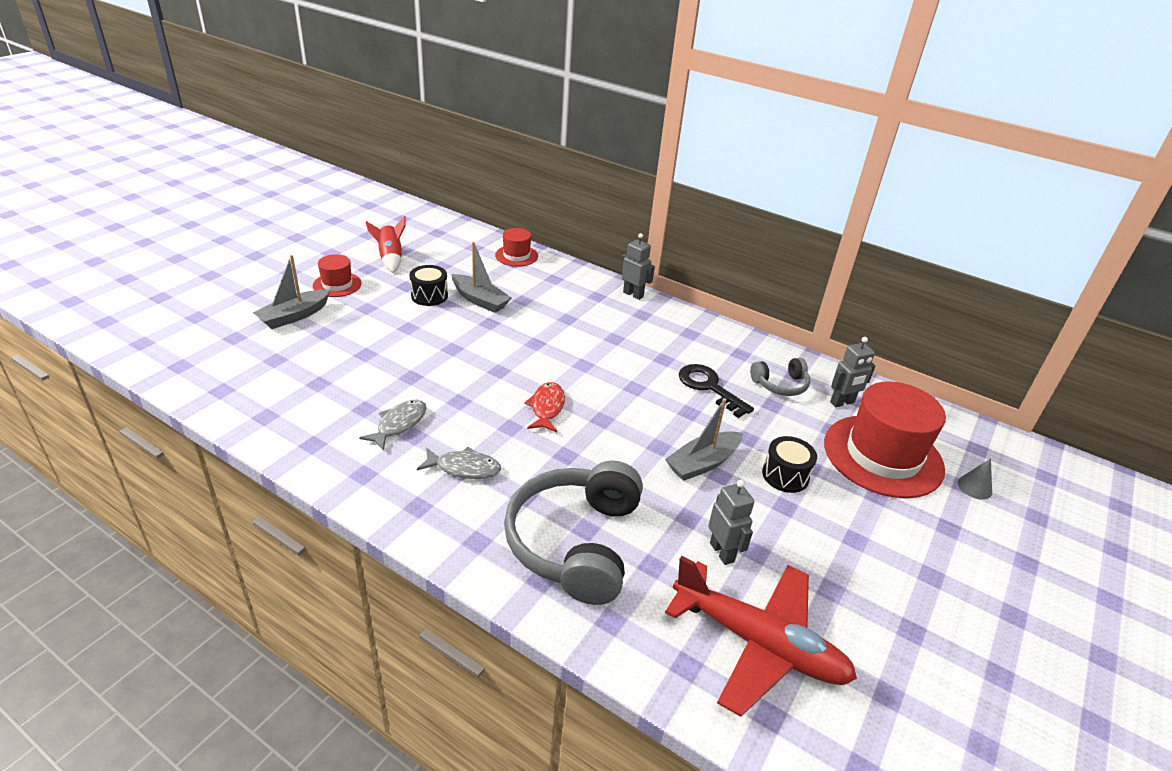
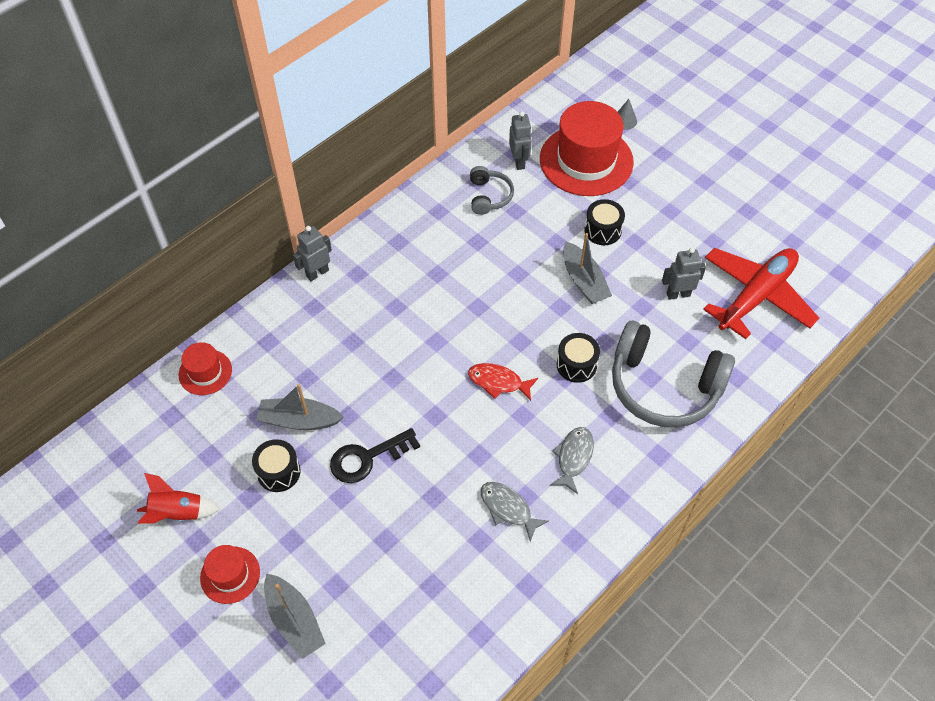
camera: 75 degrees left, 20 degrees up
grey boat [452,242,511,313] -> grey boat turned 135 degrees counterclockwise [256,384,343,430]
black key [679,364,754,418] -> black key moved to [330,428,420,483]
none -> black drum [557,333,600,383]

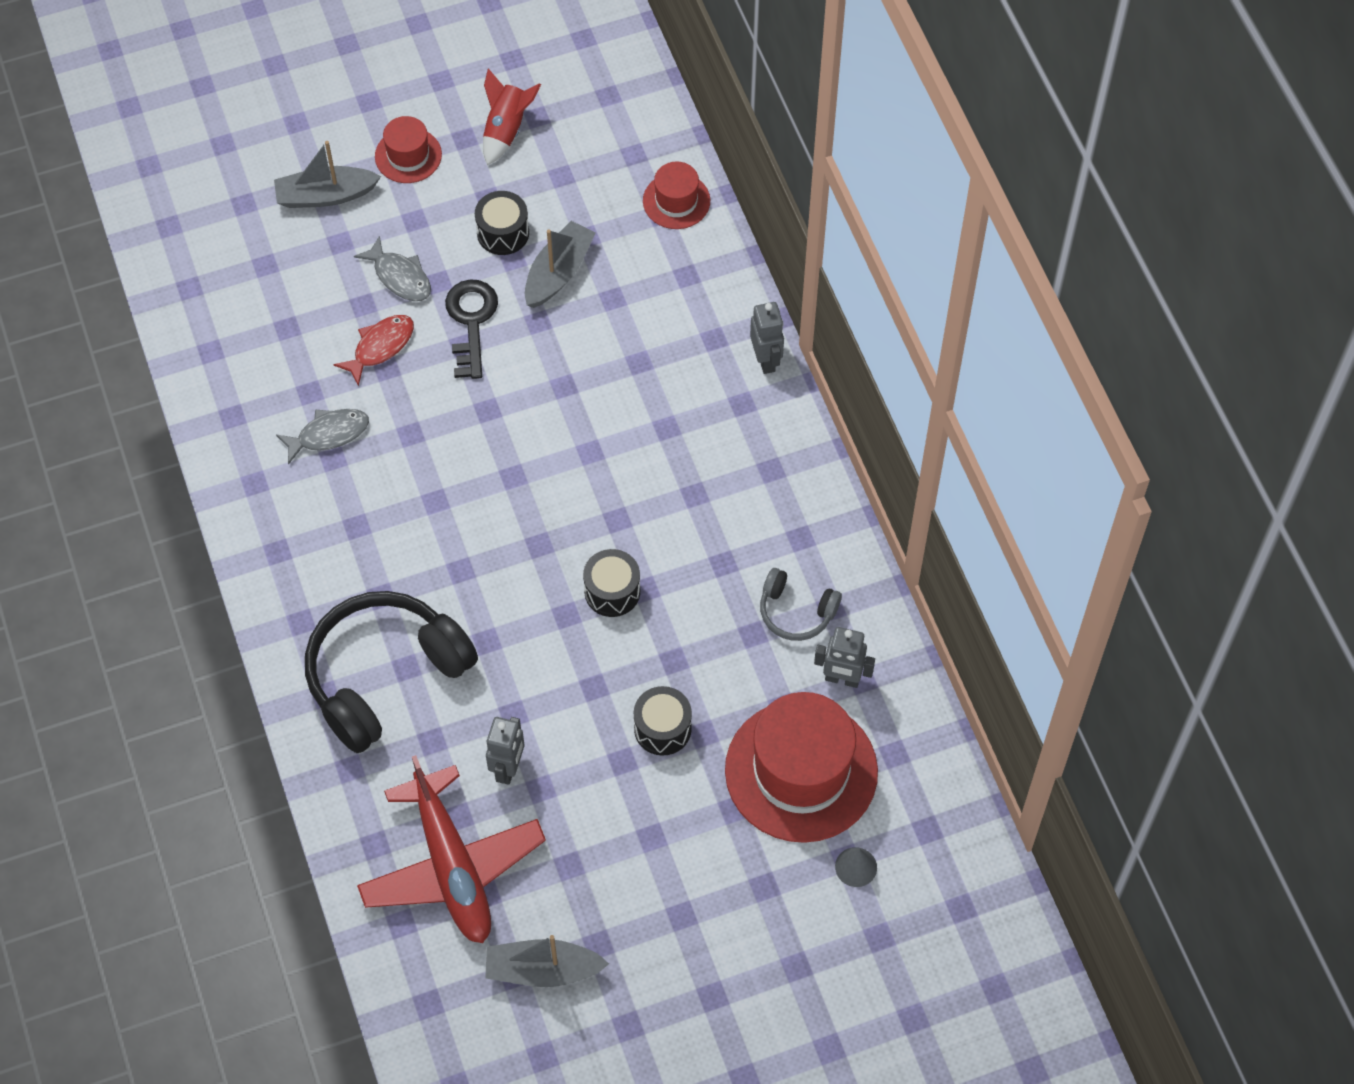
camera: 115 degrees right, 5 degrees up
red fish [468,363,538,401] -> red fish moved to [333,315,414,386]
grey fish [550,427,594,494] -> grey fish moved to [354,235,431,301]
black drum [557,333,600,383] -> black drum moved to [583,549,640,617]
grey boat [563,233,612,304] -> grey boat moved to [485,935,609,987]
grey headphones [612,321,735,427] -> black headphones [305,591,478,753]

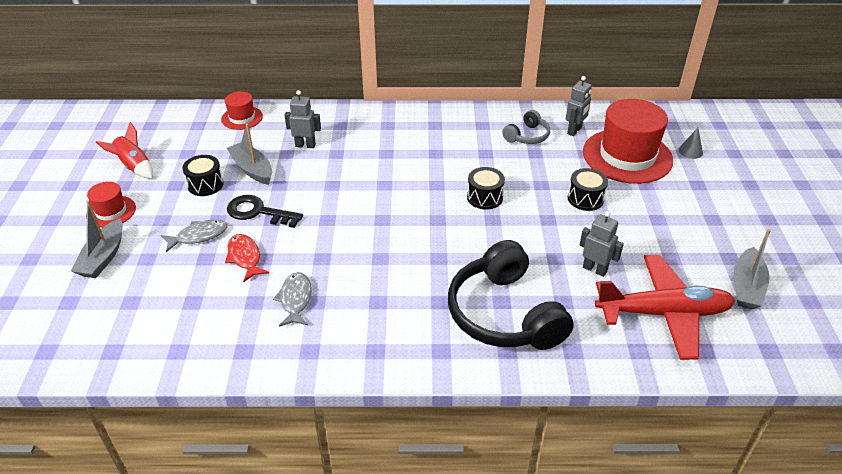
camera: 70 degrees left, 20 degrees down
grey robot [750,302,784,374] -> grey robot moved to [284,90,321,148]

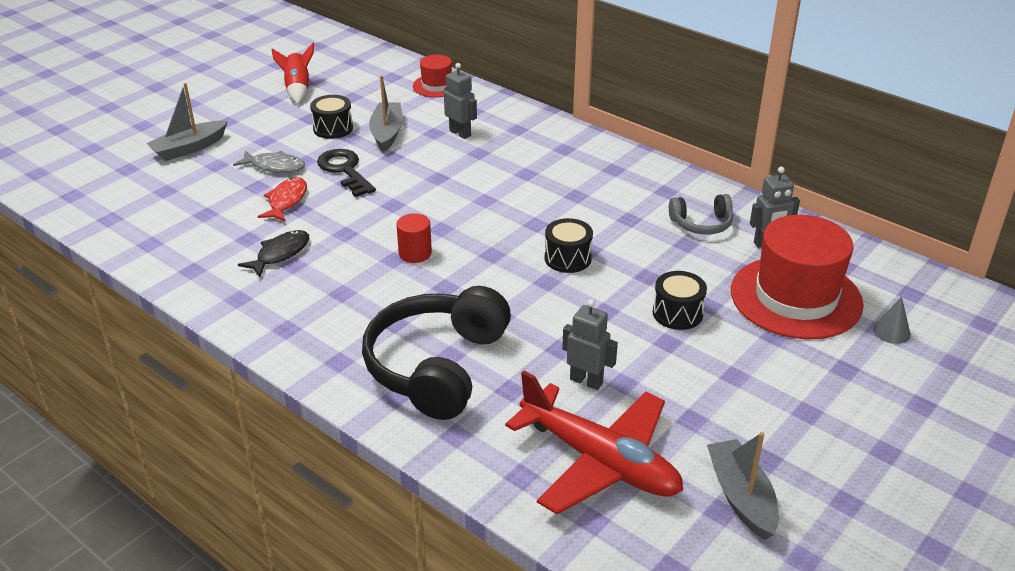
camera: 40 degrees right, 5 degrees down
red hat [86,182,136,228] -> none
grey fish [273,272,312,327] -> black fish [238,230,309,277]
grey robot [580,211,624,277] -> grey robot turned 45 degrees counterclockwise [562,299,618,390]
grey boat [734,229,771,309] -> grey boat turned 105 degrees clockwise [707,432,779,540]
none -> red cylinder [396,213,432,263]

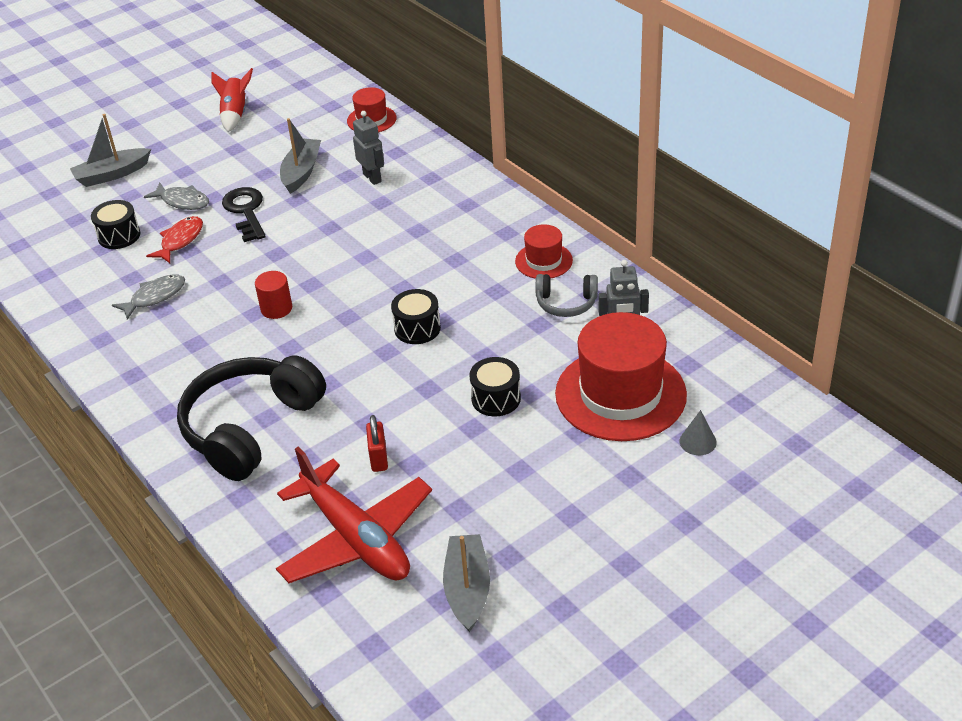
camera: 15 degrees right, 5 degrees up
black fish [238,230,309,277] -> grey fish [112,274,185,320]
black drum [310,95,353,139] -> black drum moved to [91,200,140,249]
grey robot [562,299,618,390] -> red padlock [366,415,388,472]
none -> red hat [515,224,573,279]

